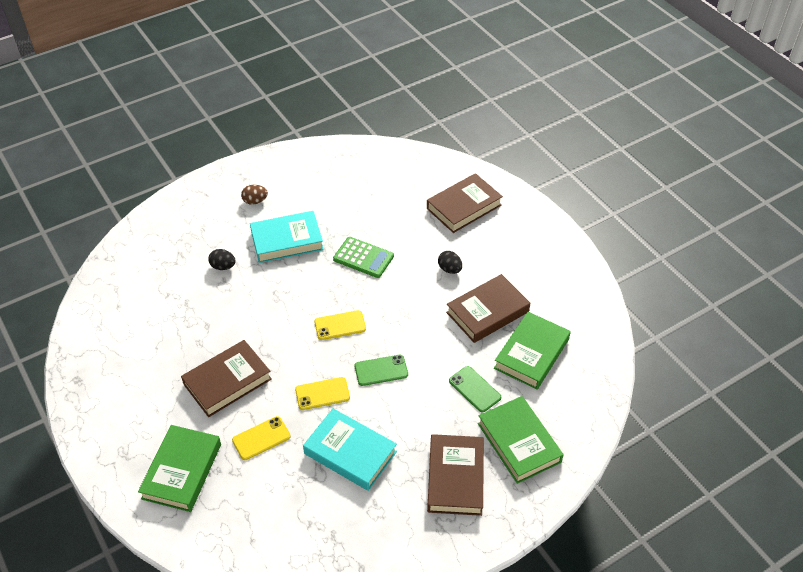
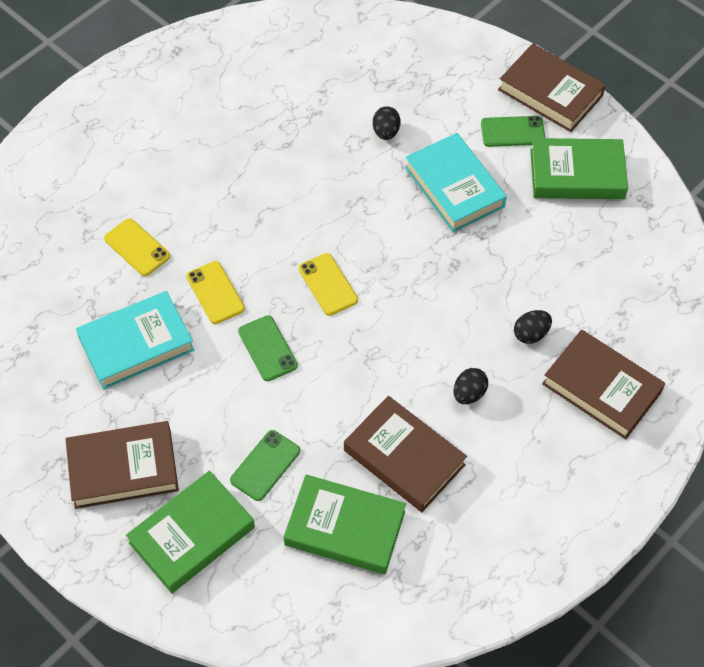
camera: 75 degrees right, 10 degrees up
green book [138,425,221,512] -> green book moved to [530,138,628,199]
brown book [181,340,272,417] -> brown book moved to [498,43,606,132]
brown egg [241,185,268,205] -> green phone [481,116,545,147]
turquoise book [303,408,397,491] -> turquoise book turned 45 degrees clockwise [76,291,194,389]
green calculator [333,237,394,278] -> none
none -> black egg [514,310,552,344]

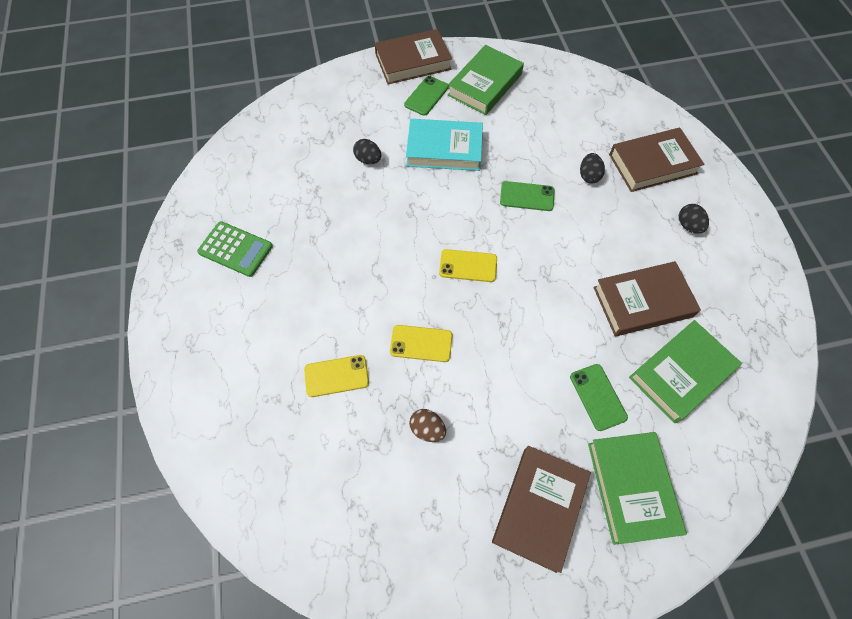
camera: 55 degrees left, 5 degrees up
turquoise book [76,291,194,389] -> brown egg [409,409,446,442]
green phone [238,315,298,381] -> green phone moved to [500,181,555,211]
black egg [454,368,488,404] -> black egg moved to [679,204,709,234]
none -> green calculator [197,221,273,277]

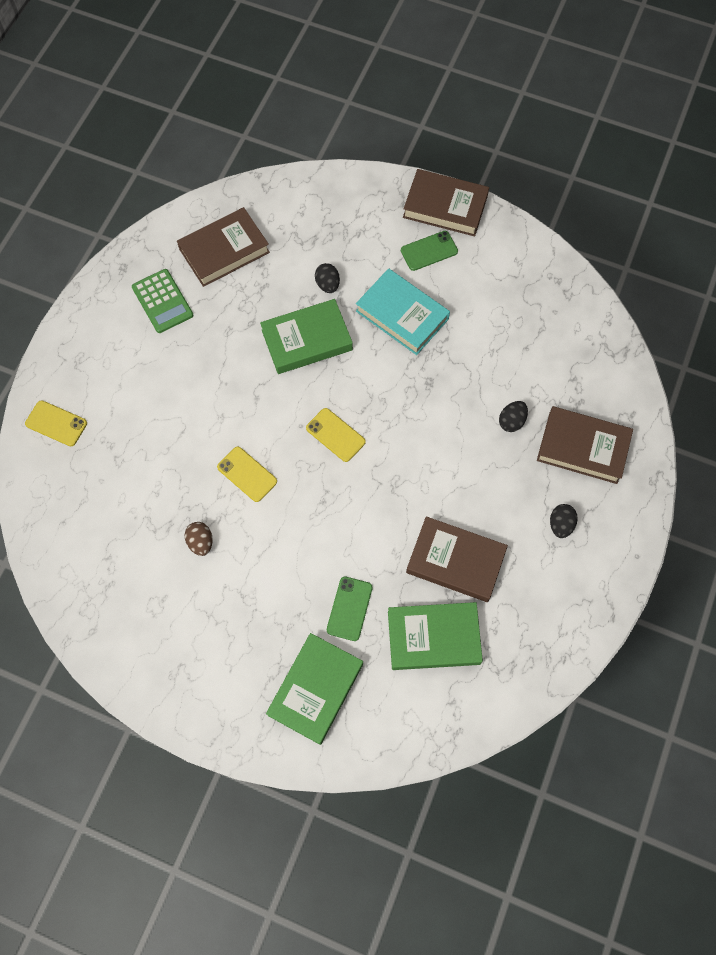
camera: 35 degrees right, 5 degrees up
yellow phone [304,355,369,397] -> yellow phone moved to [25,400,87,446]
green book [448,45,524,115] -> green book moved to [260,299,353,374]
brown book [492,446,591,573] -> brown book moved to [177,207,270,287]
green phone [500,181,555,211] -> none

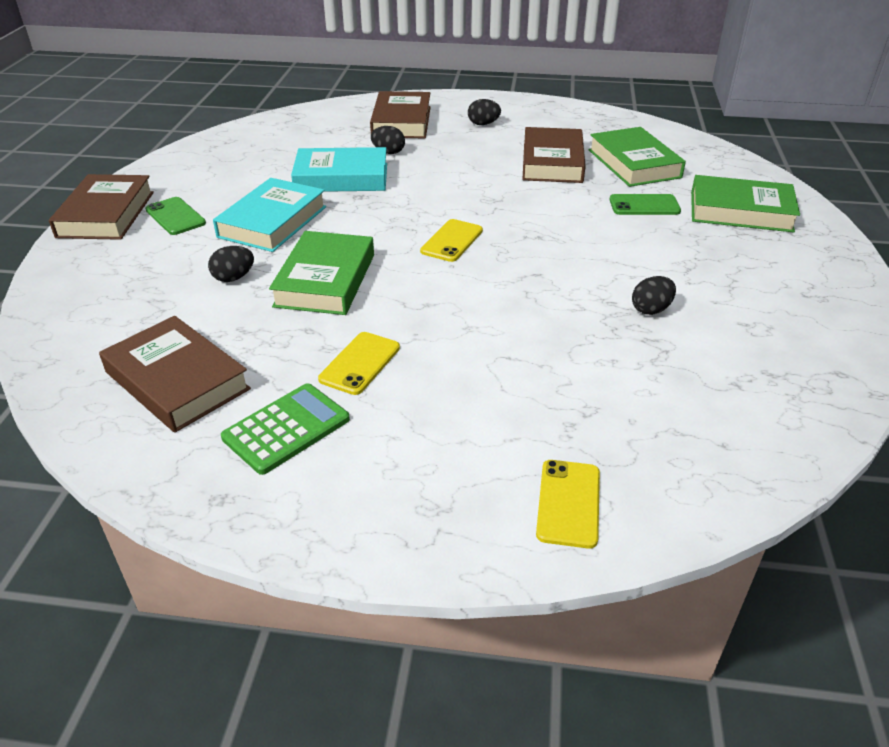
camera: 105 degrees left, 30 degrees down
brown egg [185,522,213,556] -> black egg [632,276,676,315]
yellow phone [217,447,277,502] -> yellow phone moved to [318,332,400,395]
green book [260,299,353,374] -> green book turned 45 degrees clockwise [269,231,374,315]
none -> turquoise book [291,147,387,192]

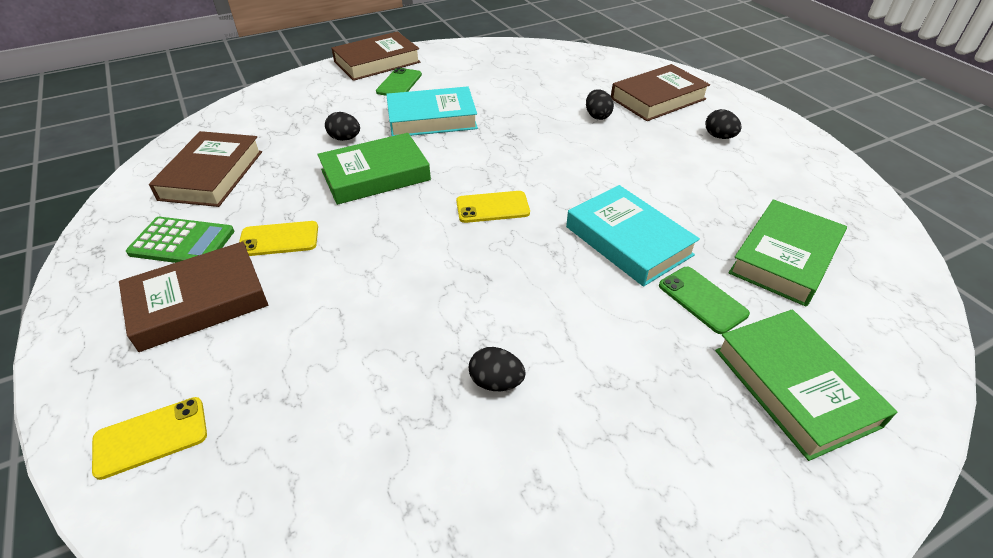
camera: 55 degrees right, 5 degrees up
turquoise book [291,147,387,192] -> turquoise book moved to [566,185,700,287]
brown book [522,127,586,183] -> brown book moved to [119,242,268,352]

